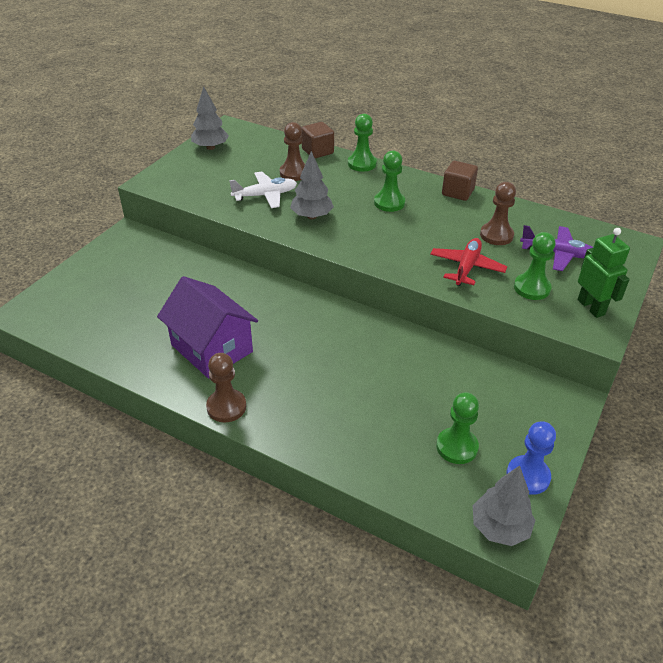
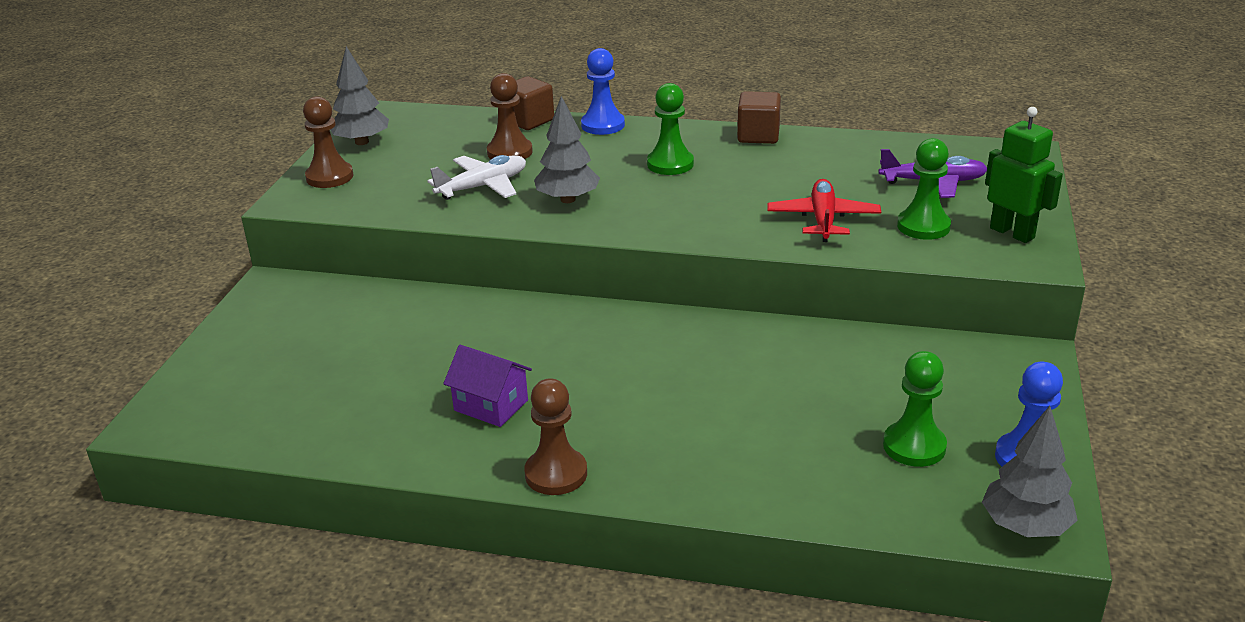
camera: 15 degrees left, 10 degrees down
purple house [157,276,258,379] -> purple house [443,345,532,427], size x0.56
green pawn [348,114,377,172] -> blue pawn [581,48,625,135]
brown pawn [480,182,516,245] -> brown pawn moved to [303,96,353,188]

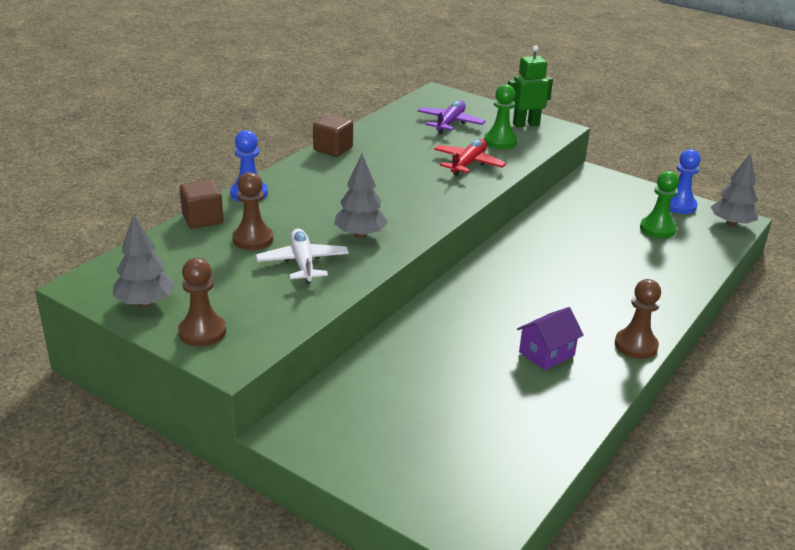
camera: 70 degrees left, 0 degrees up
green pawn [647,83,694,175] -> none
red plane [768,179,881,242] -> red plane turned 90 degrees clockwise [434,139,506,176]

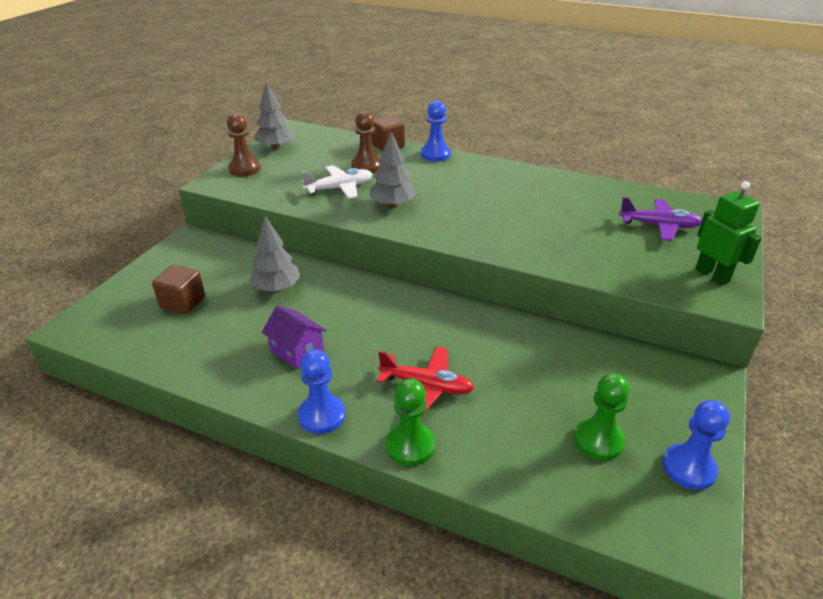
camera: 80 degrees right, 5 degrees up
brown cube [313,114,353,157] -> brown cube moved to [152,265,205,314]
red plane [434,139,506,176] -> red plane moved to [377,346,474,417]
green pawn [484,84,517,149] -> green pawn moved to [386,378,435,466]
brown pawn [615,279,661,359] -> blue pawn [298,349,345,434]
grey tree [711,153,759,227] -> grey tree moved to [250,216,300,292]

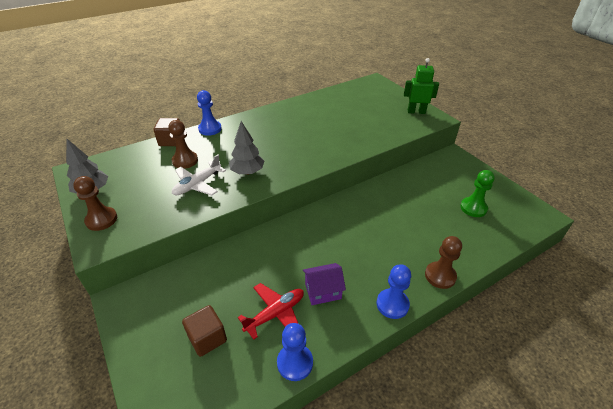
camera: 55 degrees left, 5 degrees up
grey tree [250,216,300,292] -> none
white plane [301,165,372,199] -> white plane turned 150 degrees counterclockwise [172,155,226,196]
red plane [377,346,474,417] -> red plane moved to [238,283,304,340]
green pawn [386,378,435,466] -> brown pawn [425,236,462,289]
purple plane [619,197,702,241] -> none
blue pawn [662,400,730,490] -> blue pawn moved to [277,323,313,381]

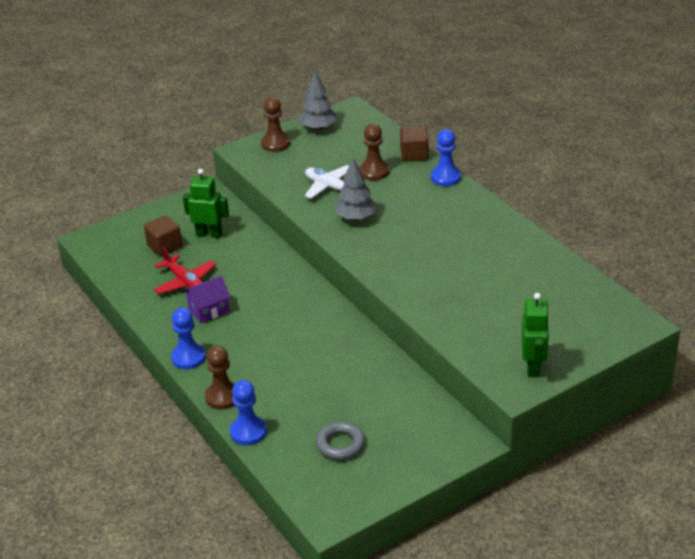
camera: 90 degrees right, 5 degrees down
blue pawn [277,323,313,381] -> blue pawn moved to [230,380,267,445]
purple house [303,263,346,305] -> purple house turned 75 degrees clockwise [183,276,231,323]
green pawn [460,170,495,217] -> grey ring [316,422,365,460]
none -> green robot [183,169,229,238]

